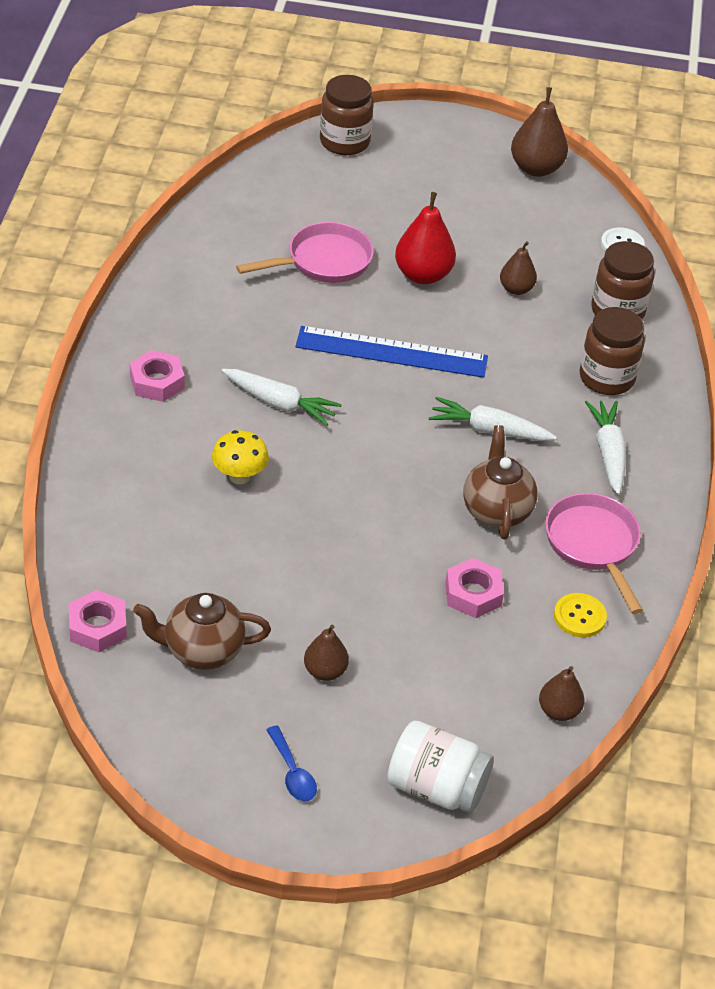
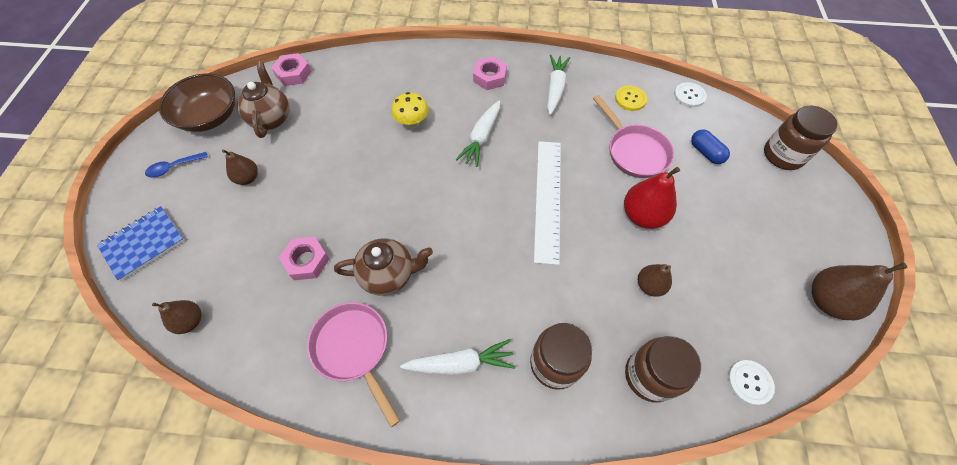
camera: 90 degrees right, 15 degrees up
blue ruler [295,326,488,378] -> white ruler [534,141,561,265]
white jar [387,721,494,813] -> blue notebook [97,206,185,281]
white carrot [429,397,557,441] -> white carrot moved to [547,55,570,115]
pink pan [545,493,643,614] -> pink pan turned 105 degrees counterclockwise [307,302,400,427]
yellow button [554,593,607,637] -> yellow button moved to [615,86,647,111]
none -> brown bowl [159,73,235,132]
none -> white button [674,82,707,107]
none -> blue capsule [691,129,730,164]

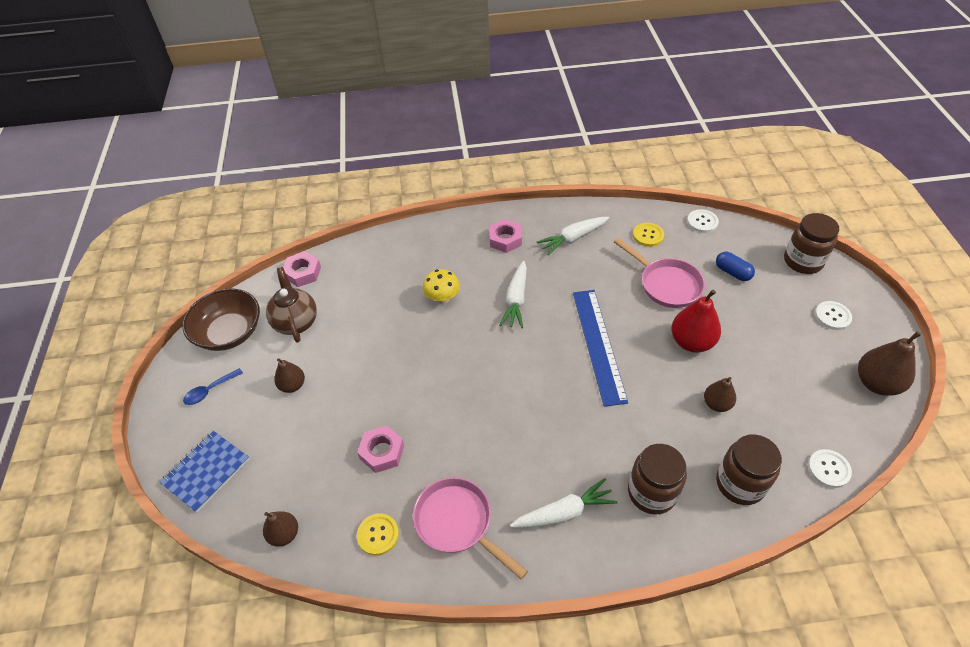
camera: 10 degrees left, 10 degrees down
brown teapot [334,238,433,296] -> none
white ruler [534,141,561,265] -> blue ruler [573,290,628,407]
white carrot [547,55,570,115] -> white carrot turned 120 degrees counterclockwise [537,217,609,255]
none -> yellow button [357,513,399,556]
none -> white button [815,301,852,330]

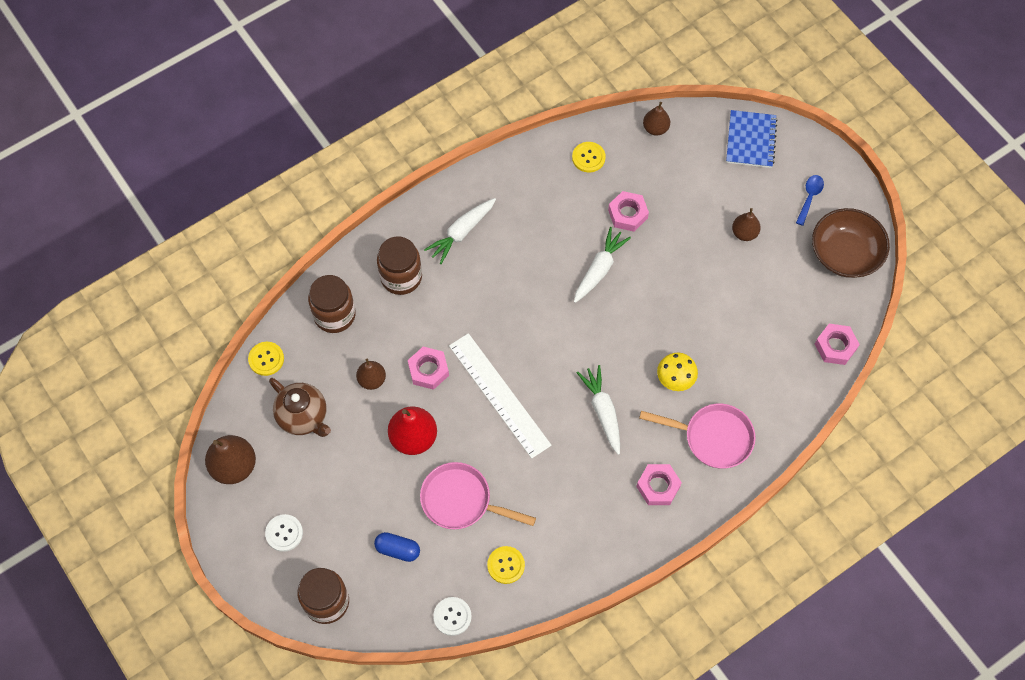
camera: 150 degrees right, 15 degrees up
brown teapot [266,267,317,343] -> brown teapot moved to [269,378,331,437]
pink pan [413,477,528,579] -> pink pan moved to [639,404,756,469]
white carrot [537,217,609,255] -> white carrot moved to [574,227,631,303]
blue ruler [573,290,628,407] -> white ruler [449,333,552,459]
white button [808,449,852,488] -> yellow button [248,342,284,376]
none -> pink nut [408,347,449,390]

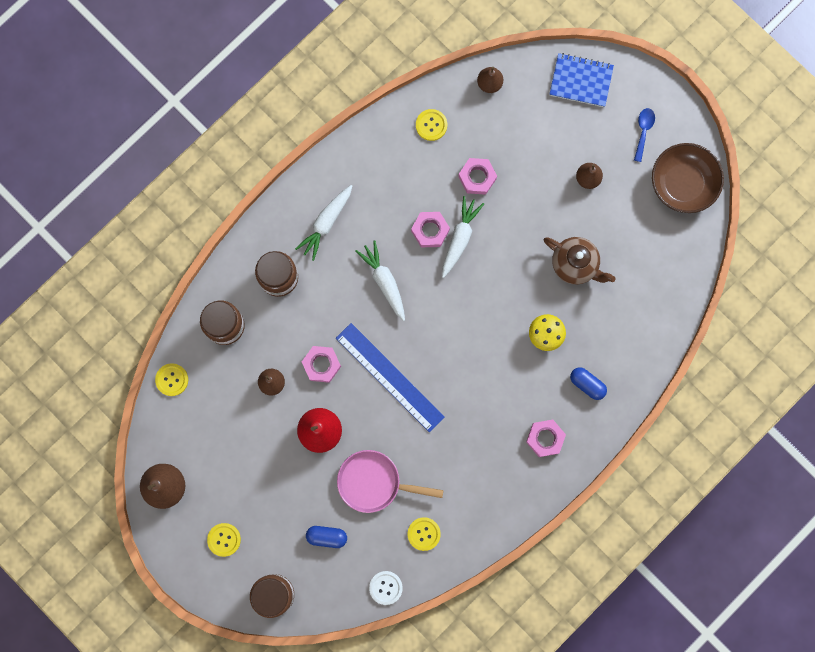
camera: 10 degrees left, 15 degrees up
white button [265,514,303,552] -> yellow button [207,523,241,557]
brown teapot [269,378,331,437] -> brown teapot moved to [544,237,616,284]
white ruler [449,333,552,459] -> blue ruler [336,323,445,432]
white carrot [577,365,620,455] -> white carrot moved to [355,241,405,321]
pink pan [639,404,756,469] -> blue capsule [570,367,607,400]
blue notebook [726,110,778,168] -> blue notebook turned 75 degrees counterclockwise [549,53,614,107]
pink nut [815,324,860,365] -> pink nut moved to [411,212,450,247]

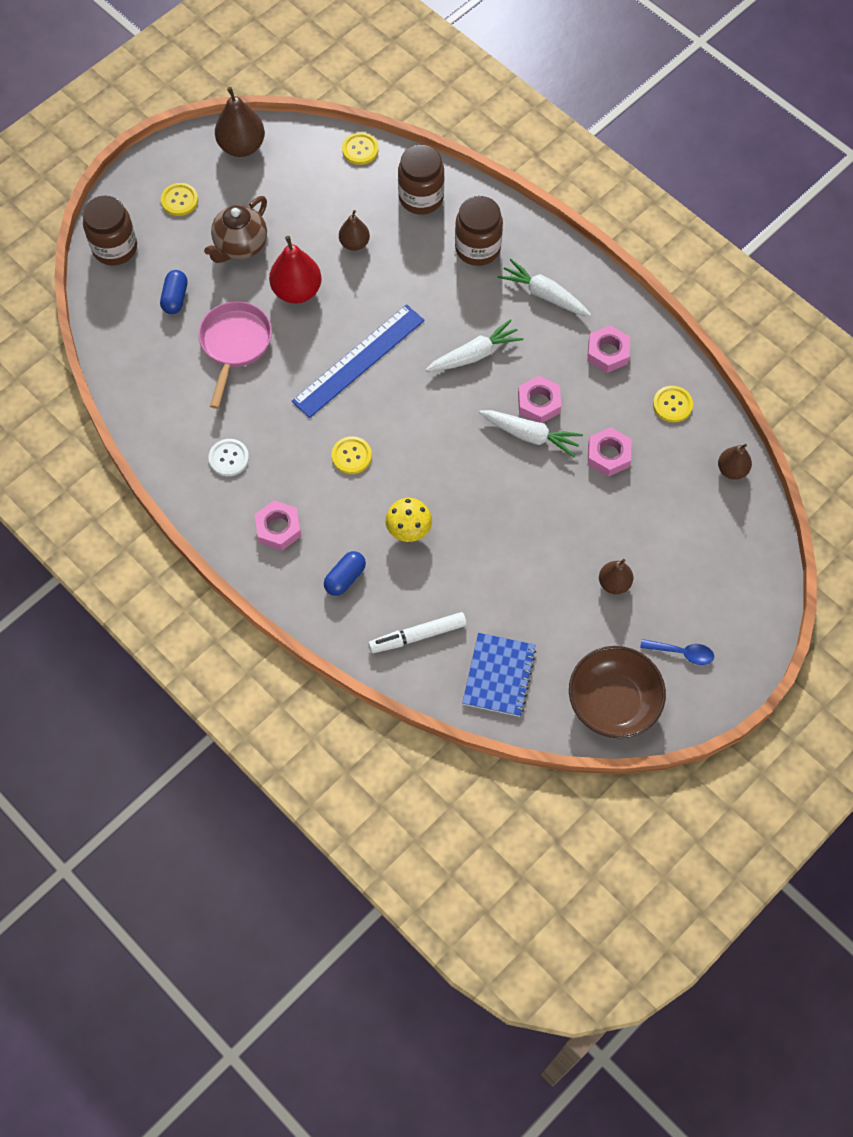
camera: 90 degrees right, 15 degrees down
pink nut [302,346,341,383] -> pink nut moved to [587,325,630,373]
white button [369,571,403,605] -> white button moved to [209,439,249,476]
yellow button [408,517,441,551] -> yellow button moved to [332,436,372,474]
brown teapot [544,237,616,284] -> brown teapot moved to [204,196,267,263]
blue notebook [549,53,614,107] -> blue notebook moved to [462,633,536,717]
none -> white marker [368,612,467,653]

